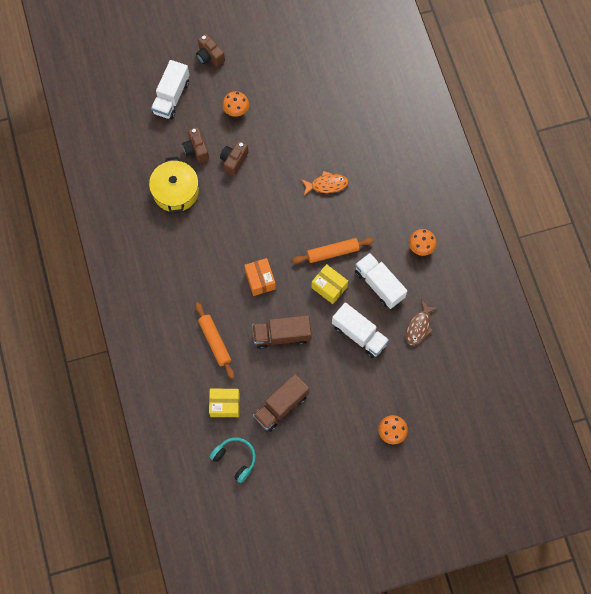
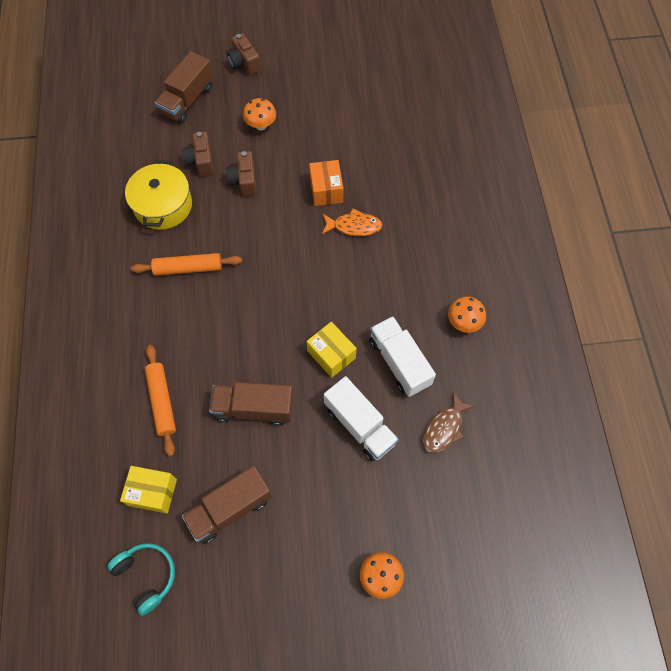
camera: 10 degrees right, 5 degrees down
white truck [151,60,189,119] -> brown truck [155,51,214,123]
brown camera [220,141,248,176] -> brown camera turned 45 degrees counterclockwise [226,151,257,196]
orange box [244,258,276,296] -> orange box moved to [309,160,343,206]
orange rolling pin [292,238,374,263] -> orange rolling pin moved to [131,253,242,276]

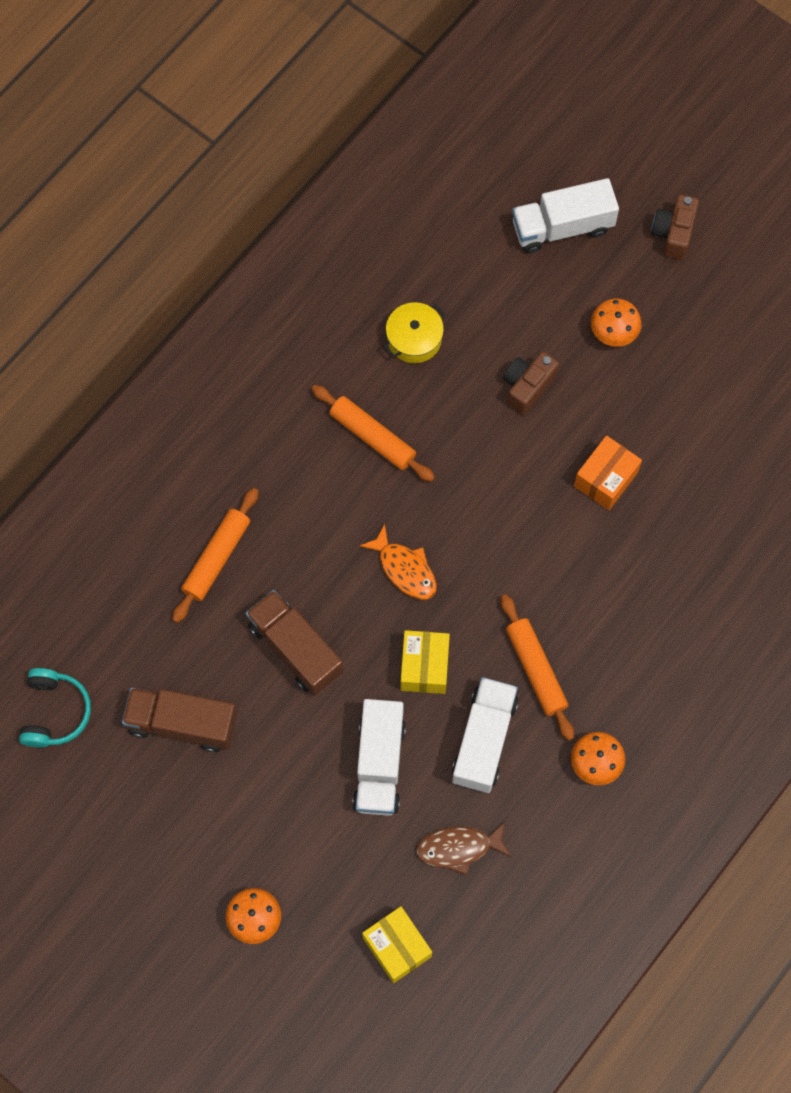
camera: 45 degrees right, 5 degrees up
yellow box [120,466,177,514] -> yellow box moved to [362,906,432,983]
yellow pot [125,160,192,230] -> yellow pot [384,302,446,363], size x0.64
brown truck [155,51,214,123] -> white truck [512,178,619,253]
brown camera [183,131,214,177] -> none
orange fish [322,209,382,236] -> orange fish moved to [360,524,437,600]
none -> orange rolling pin [501,595,574,741]

